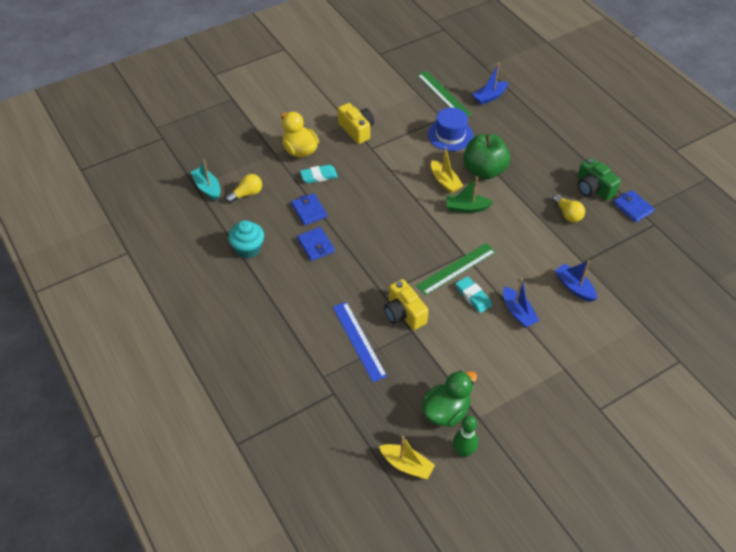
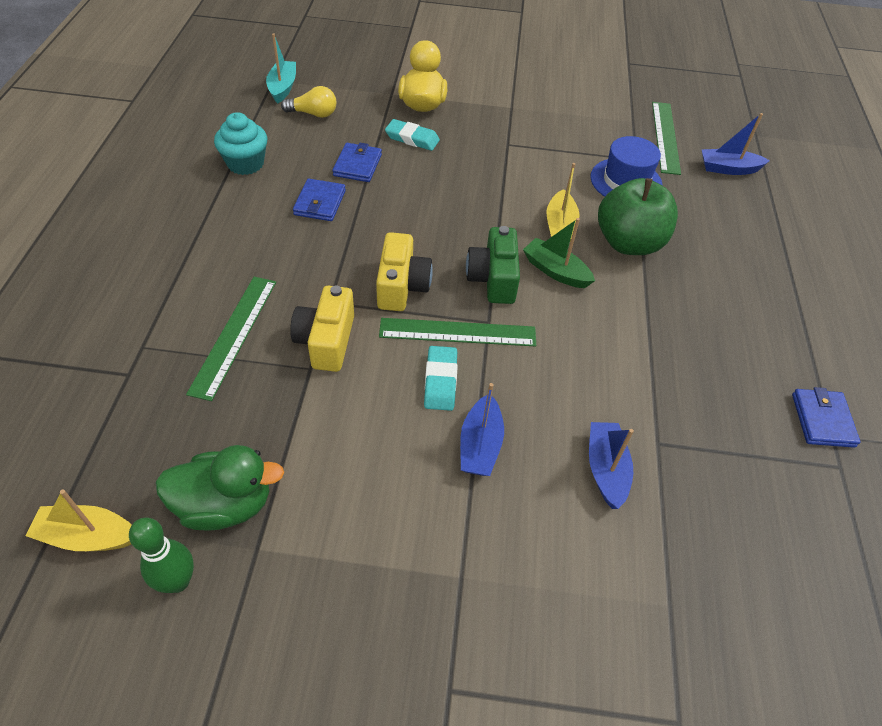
camera: 35 degrees right, 0 degrees up
blue ruler [333,302,387,382] -> green ruler [186,277,276,401]
yellow camera [338,103,374,144] -> yellow camera moved to [376,232,433,311]
yellow boat [379,436,435,479] -> yellow boat turned 120 degrees clockwise [25,489,132,551]
yellow light bulb [553,194,585,222] -> none
green camera [577,157,621,201] -> green camera moved to [466,226,520,304]

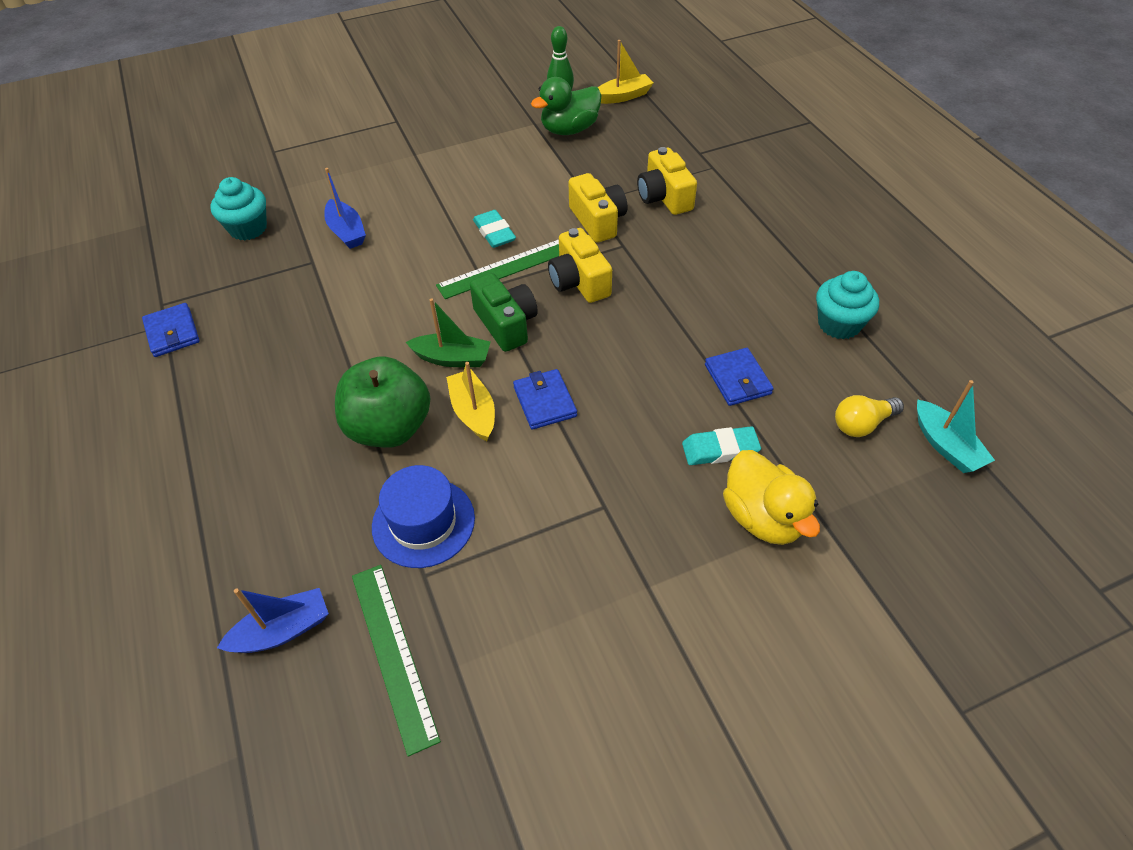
camera: 155 degrees right, 0 degrees up
green ruler [186,277,276,401] -> yellow camera [637,147,697,215]
blue wallet [293,178,346,221] -> blue wallet moved to [513,369,577,430]
blue boat [460,383,504,476] -> none
none -> turquoise cupcake [210,177,267,241]

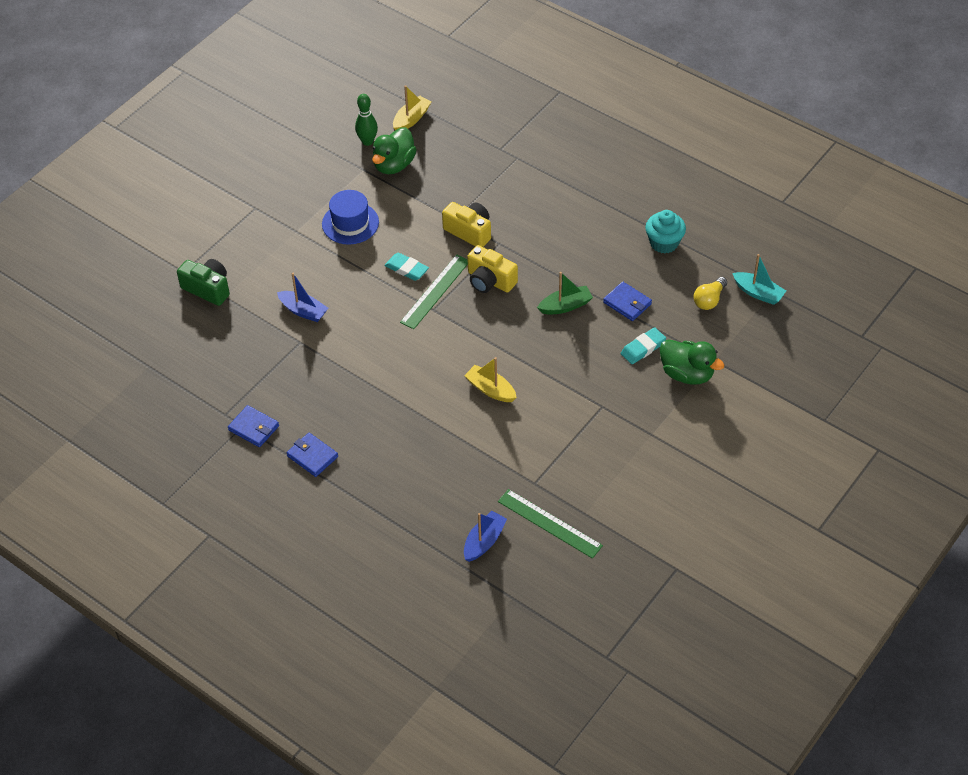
camera: 30 degrees left, 0 degrees up
turquoise cupcake [210,177,267,241] -> none
green apple [335,356,430,448] -> none
blue hat [372,465,475,568] -> blue hat moved to [322,190,379,245]
green boat [406,298,491,367] -> green boat moved to [537,272,593,315]
green camera [470,273,538,352] -> green camera moved to [177,259,230,306]
blue wallet [513,369,577,430] -> blue wallet moved to [287,433,338,477]
yellow camera [637,147,697,215] -> none
yellow duck [723,450,820,545] -> green duck [660,339,724,385]

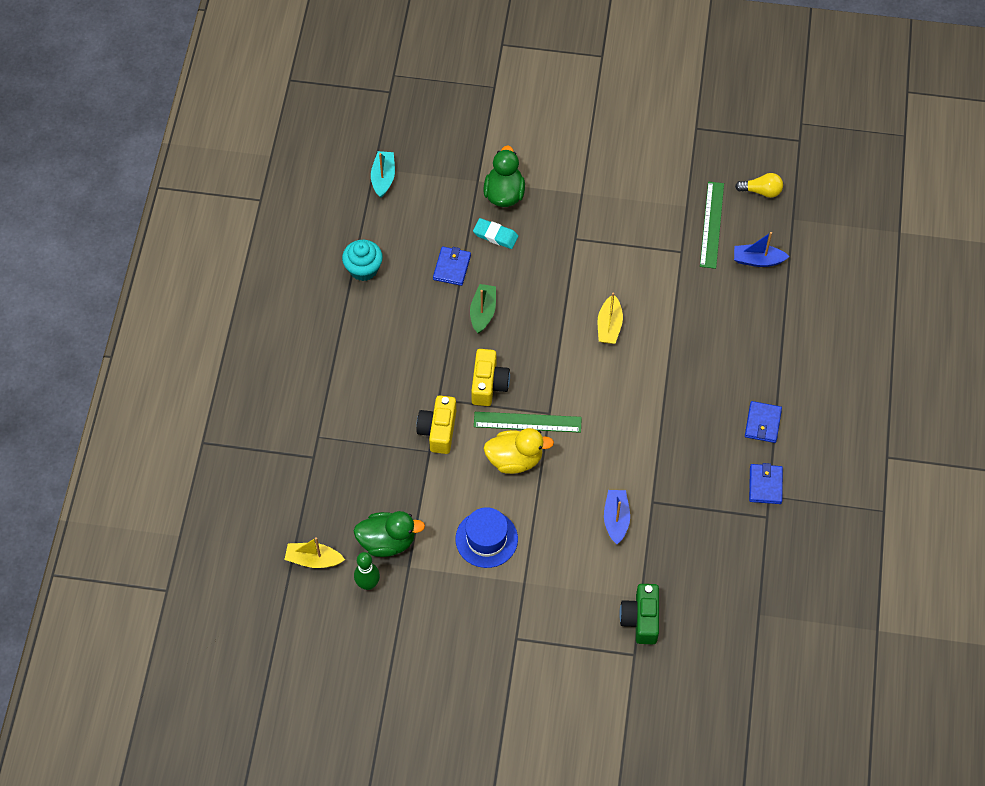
camera: 120 degrees left, 10 degrees up
turquoise eraser [384,253,429,281] -> yellow duck [483,428,554,474]
green boat [537,272,593,315] -> green boat turned 60 degrees clockwise [470,284,496,334]
yellow light bulb [693,277,727,310] -> yellow light bulb moved to [735,173,783,198]

